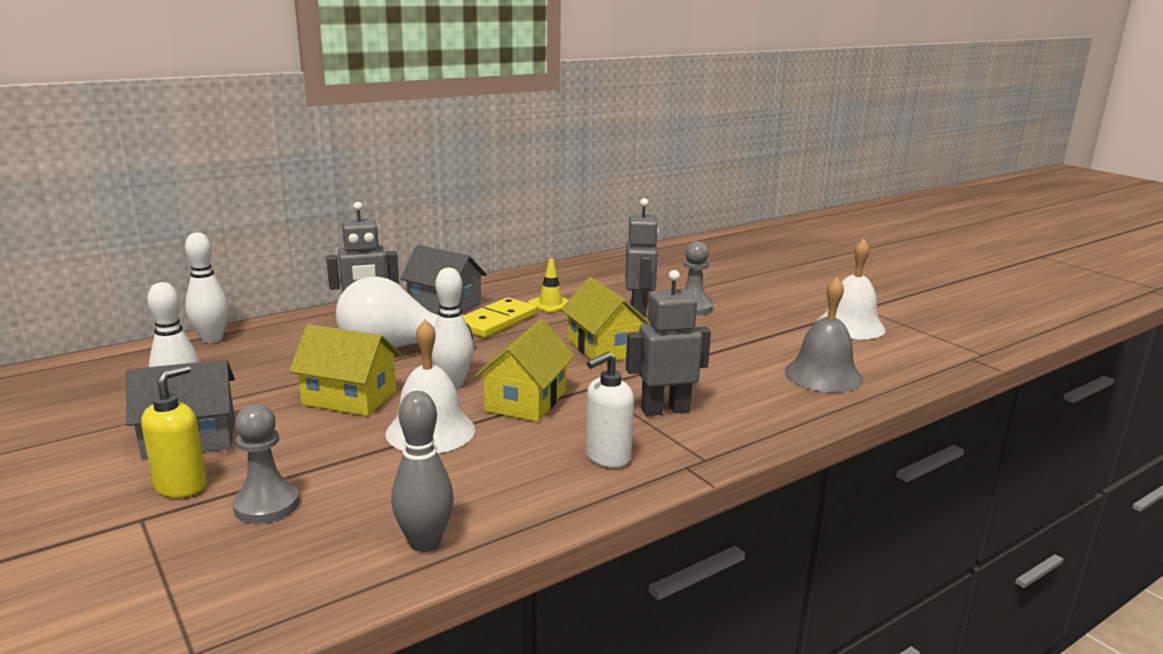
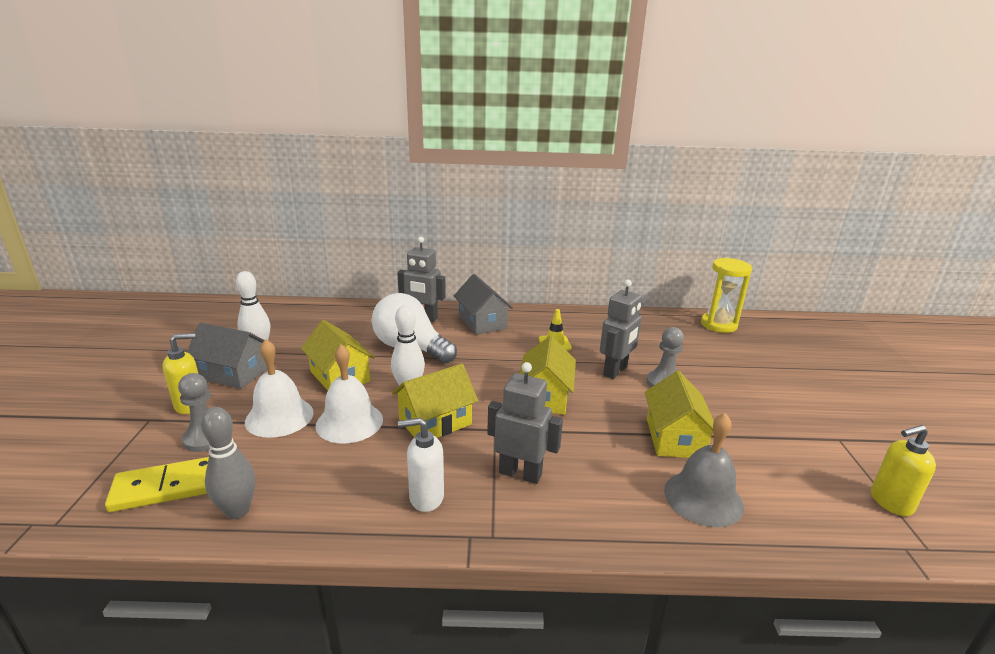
camera: 35 degrees right, 5 degrees up
white bowling pin [185,232,229,343] -> none
yellow domino [463,297,537,338] -> yellow domino moved to [105,457,209,512]
white bell [817,239,886,339] -> white bell moved to [245,339,314,438]
none -> yellow house [645,371,714,458]
none -> yellow hourglass [701,258,752,333]
none -> yellow soap dispenser [871,425,936,516]

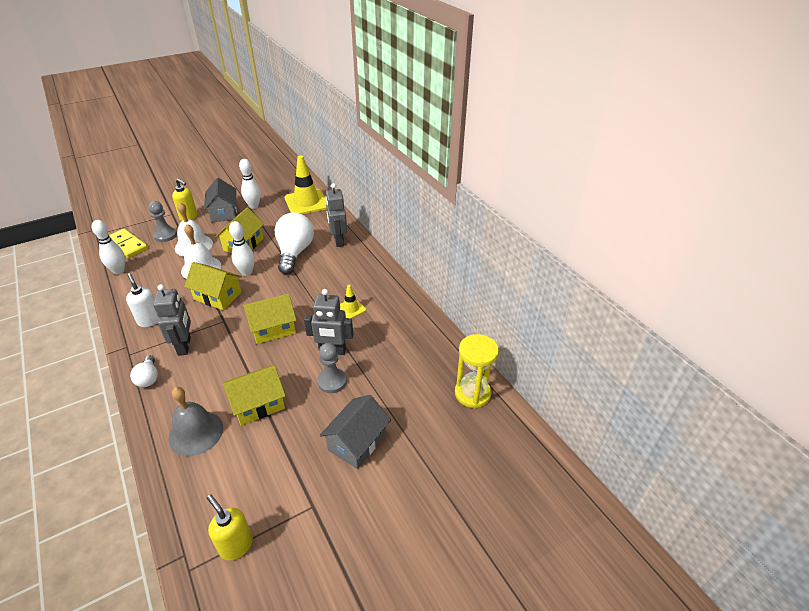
camera: 60 degrees right, 15 degrees up
grey bowling pin [201,407,255,519] -> white bowling pin [92,220,125,275]
grey house [454,274,513,335] -> grey house moved to [320,395,391,469]
none -> white light bulb [130,355,158,387]
none -> yellow traffic cone [285,155,327,214]

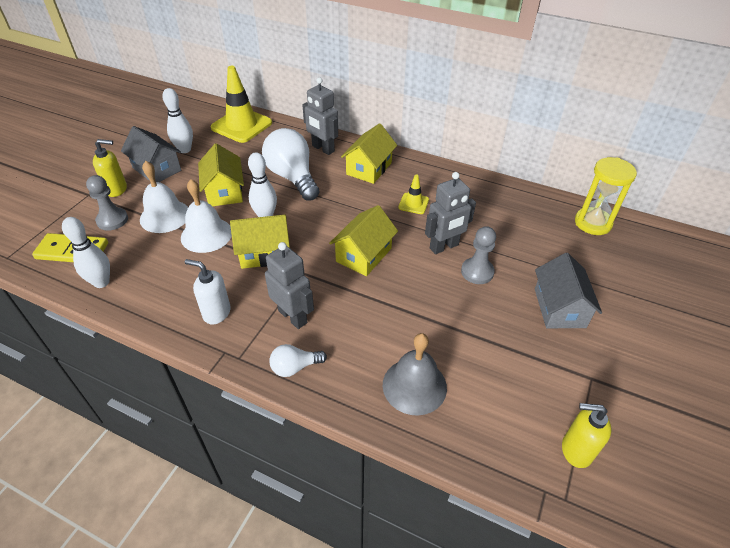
camera: 35 degrees left, 5 degrees up
white light bulb [130,355,158,387] -> white light bulb turned 120 degrees clockwise [269,344,327,377]
yellow house [223,365,286,426] -> yellow house moved to [341,123,397,184]

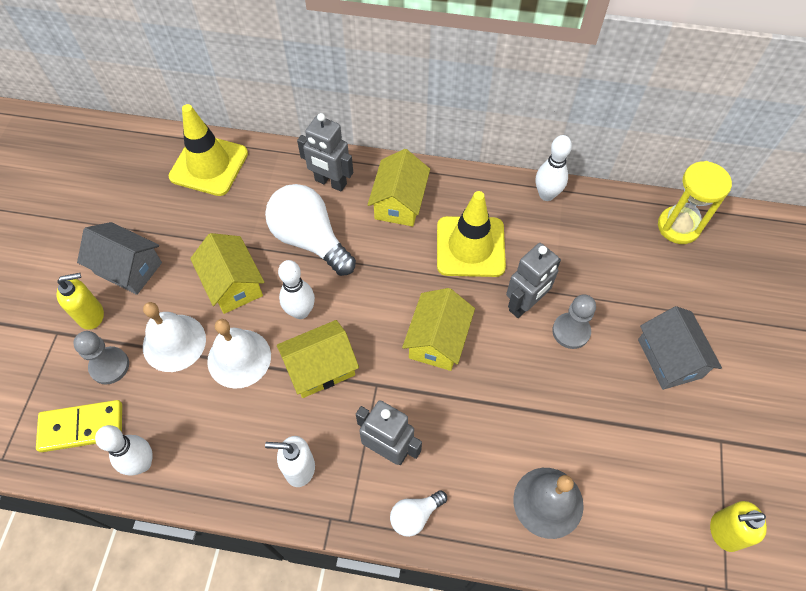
camera: 15 degrees left, 15 degrees up
white bowling pin [162,88,193,153] -> white bowling pin moved to [536,135,572,201]
yellow traffic cone [398,174,429,214] -> yellow traffic cone [437,191,506,277], size x2.05

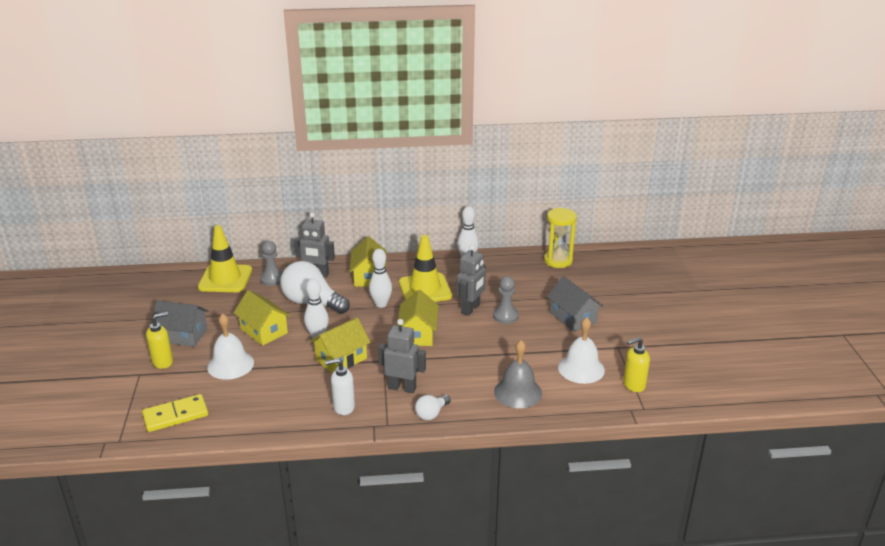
camera: 15 degrees left, 30 degrees down
grey pawn [73,331,129,385] -> grey pawn moved to [260,241,283,286]
white bowling pin [95,425,152,476] -> white bowling pin moved to [369,249,392,308]
white bell [207,319,271,389] -> white bell moved to [558,317,605,384]

